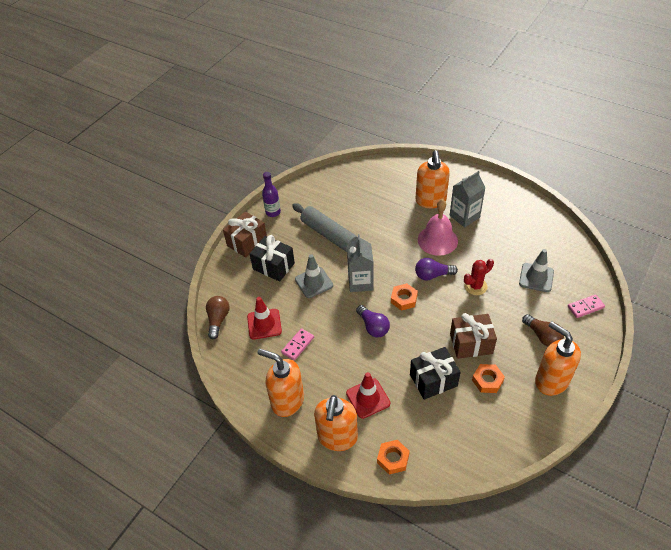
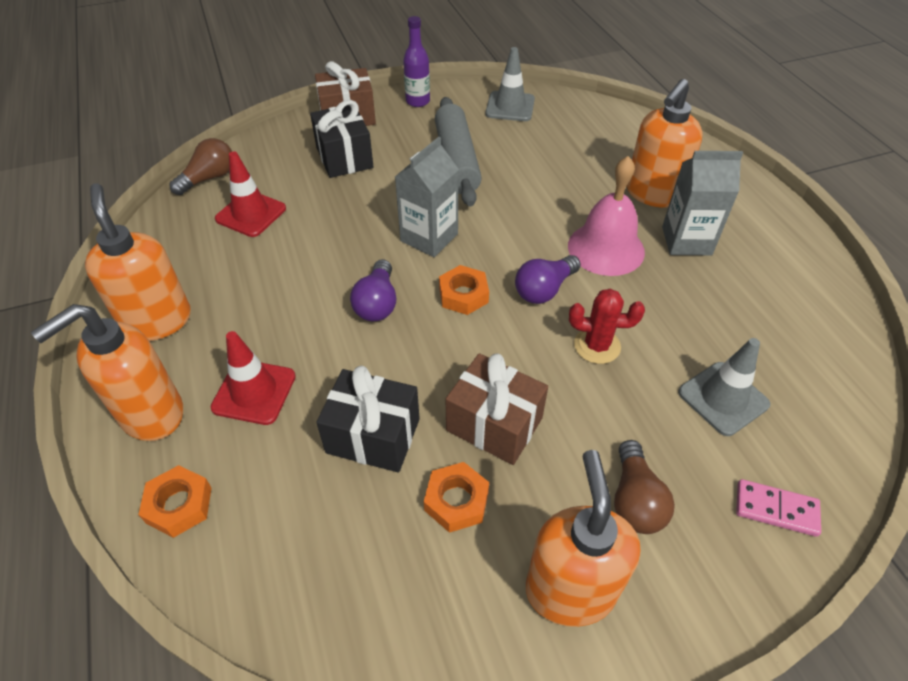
camera: 35 degrees right, 0 degrees up
pink domino [281,328,314,361] -> none
grey traffic cone [295,254,333,298] -> grey traffic cone moved to [485,47,535,121]
purple light bulb [415,258,458,281] -> purple light bulb turned 75 degrees counterclockwise [515,255,581,304]

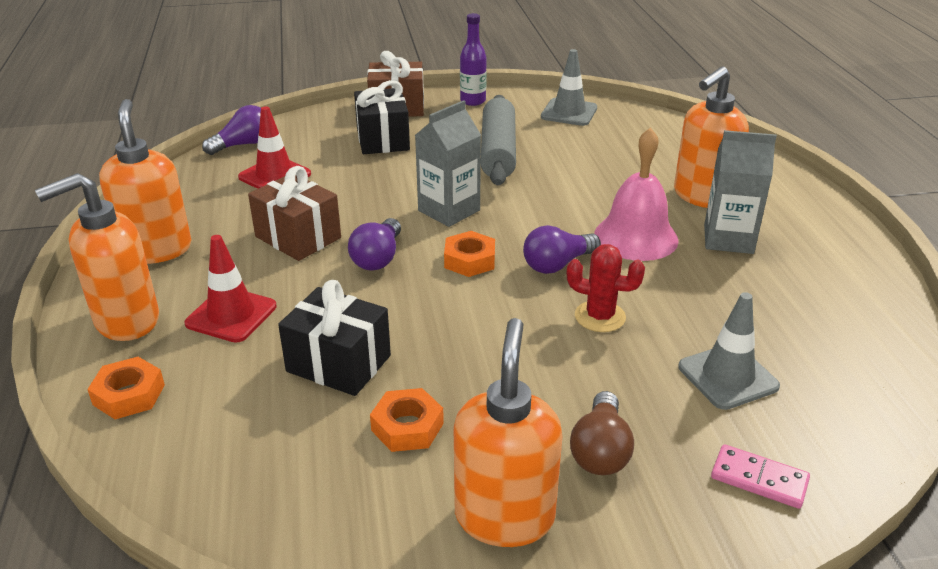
camera: 10 degrees right, 15 degrees down
brown light bulb [169,138,232,195] -> purple light bulb [202,105,261,155]
brown gift [446,353,548,465] -> brown gift moved to [248,166,341,261]

